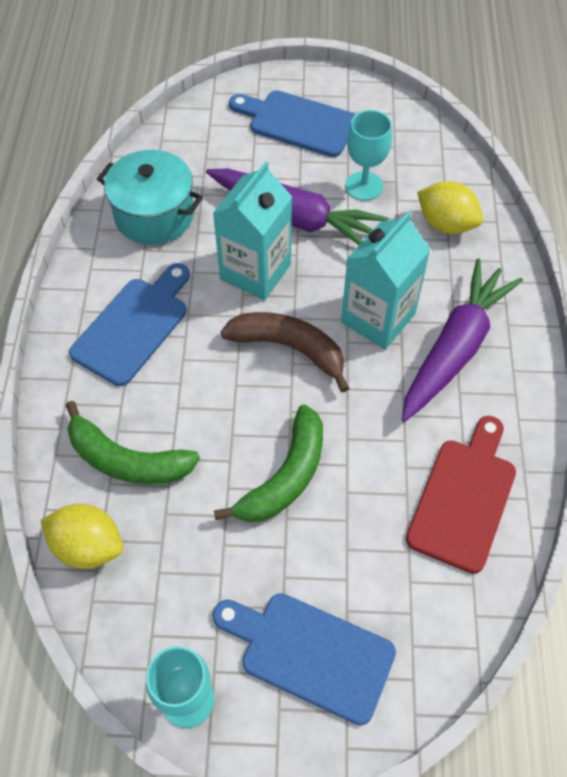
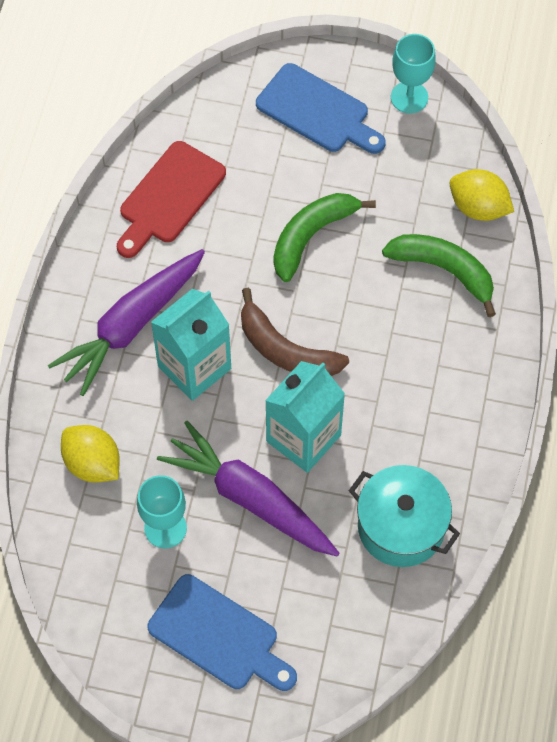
camera: 170 degrees left, 5 degrees up
blue cutting board [69,263,190,386] -> none

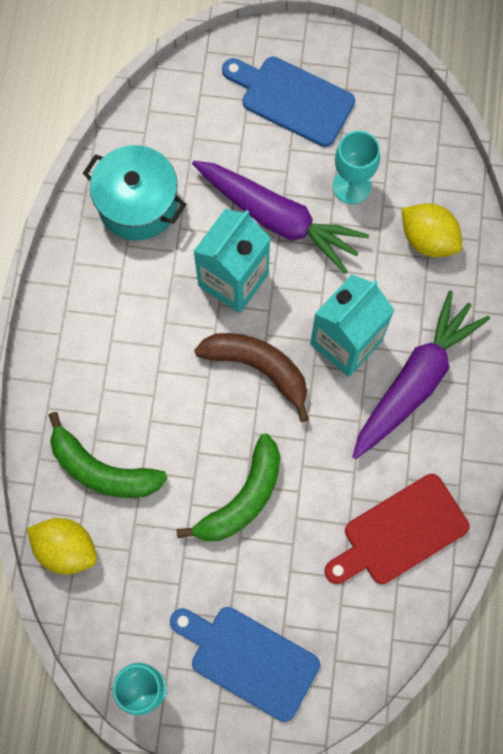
camera: 175 degrees right, 10 degrees up
red cutting board [117,141,226,258] -> red cutting board turned 150 degrees counterclockwise [325,474,469,584]

